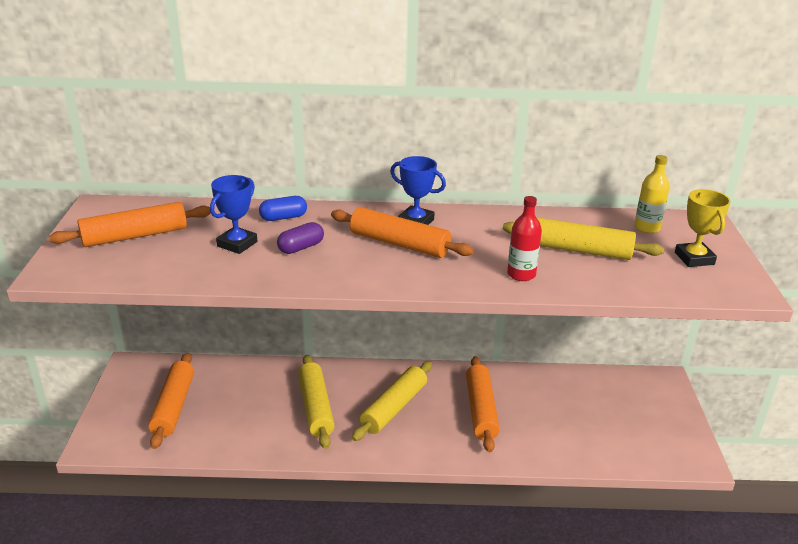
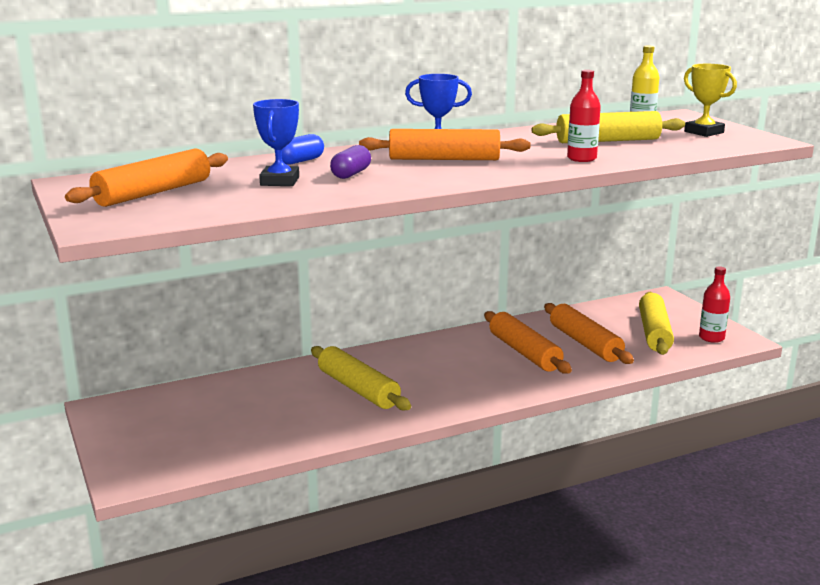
camera: 25 degrees left, 10 degrees down
orange rolling pin [148,353,194,449] -> orange rolling pin moved to [544,303,634,364]
yellow rolling pin [352,361,432,441] -> yellow rolling pin moved to [639,292,674,355]
none -> red bottle [699,266,730,343]

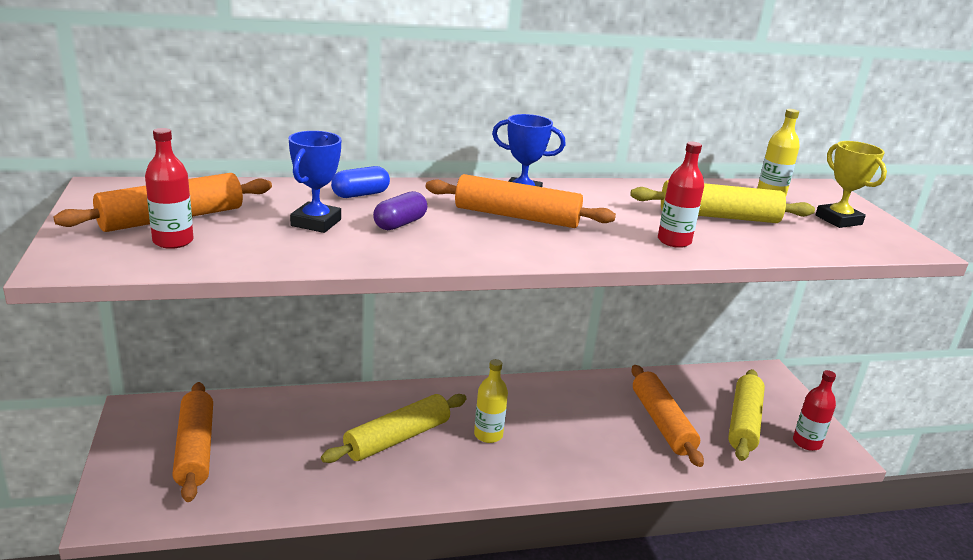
camera: 10 degrees right, 5 degrees up
yellow rolling pin [311,346,411,411] -> yellow rolling pin turned 75 degrees clockwise [321,394,467,463]
orange rolling pin [484,311,572,374] -> orange rolling pin moved to [172,382,213,502]
none -> red bottle [145,128,194,249]
none -> yellow bottle [474,359,508,443]

